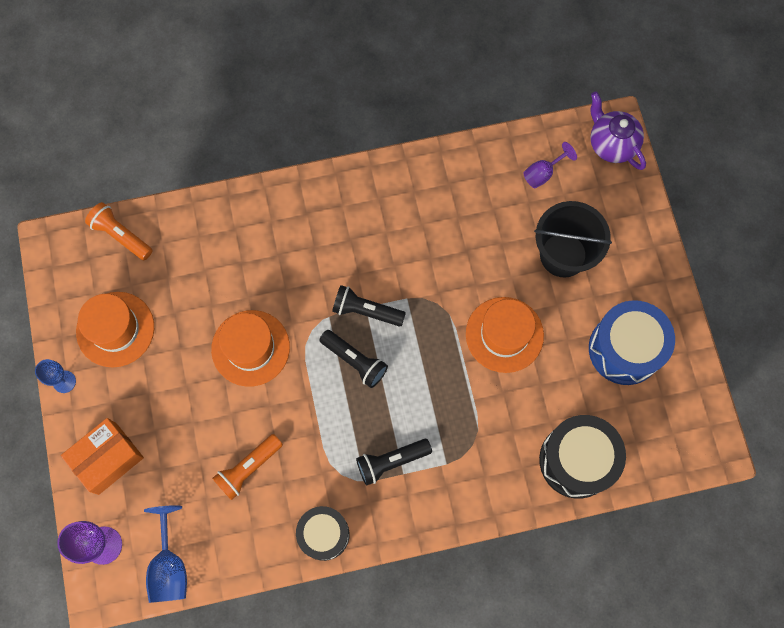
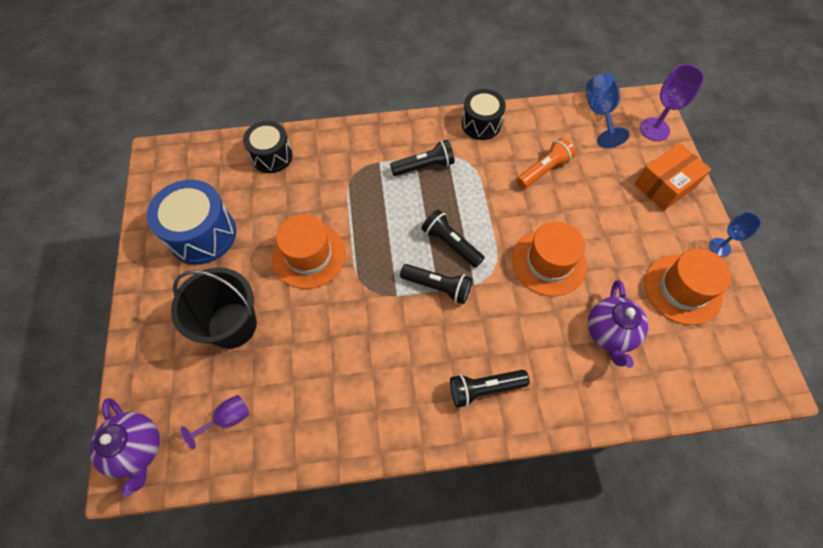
camera: 175 degrees left, 10 degrees down
orange flashlight [85,202,153,260] -> none
black drum [539,415,626,499] -> black drum [243,121,293,173], size x0.66
none -> black flashlight [450,370,529,408]
none -> purple teapot [588,280,648,368]

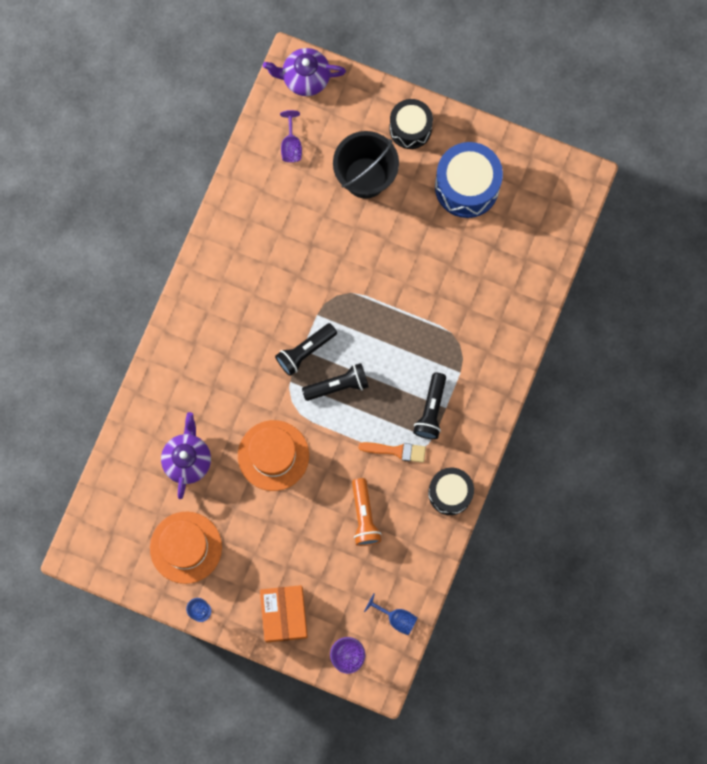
camera: 120 degrees right, 15 degrees up
black drum [243,121,293,173] -> black drum moved to [389,99,433,149]
orange hat [272,214,346,289] -> none
black flashlight [450,370,529,408] -> none
blue goblet [586,73,630,148] -> blue goblet [364,593,418,636], size x0.64
purple teapot [588,280,648,368] -> purple teapot turned 60 degrees clockwise [161,412,211,499]
none -> orange brush [358,442,426,463]

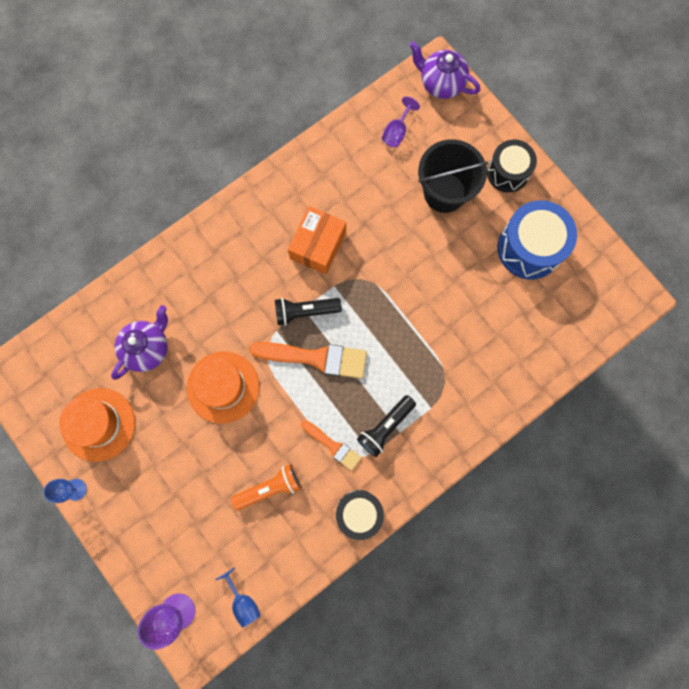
camera: 30 degrees right, 0 degrees up
orange box [260,585,308,642] -> orange box moved to [288,206,346,274]
black flashlight [302,363,369,401] -> orange brush [249,342,367,379]
orange flashlight [352,478,381,546] -> orange flashlight turned 135 degrees counterclockwise [231,464,301,511]

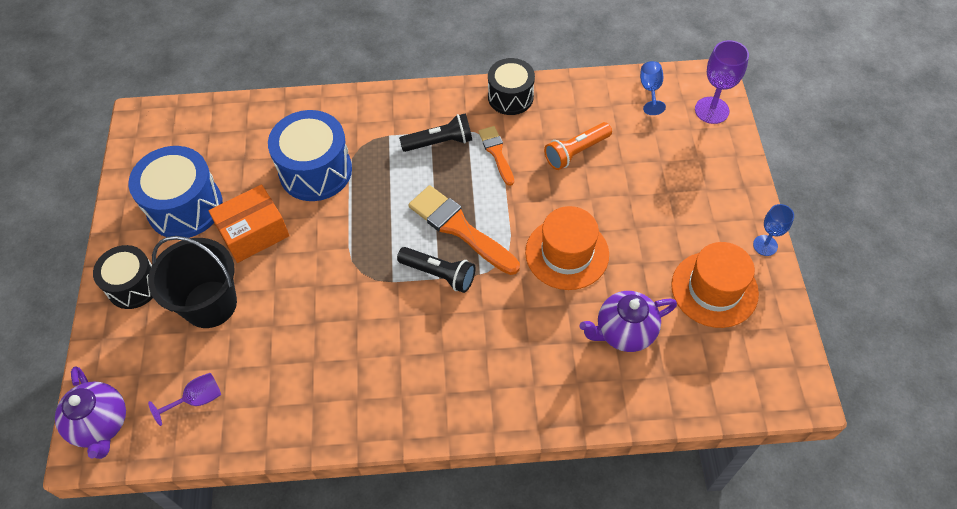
camera: 145 degrees left, 20 degrees down
orange flashlight [231,464,301,511] -> orange flashlight turned 45 degrees counterclockwise [544,122,612,170]
orange box [288,206,346,274] -> orange box moved to [209,184,289,263]
none -> blue drum [268,110,352,201]

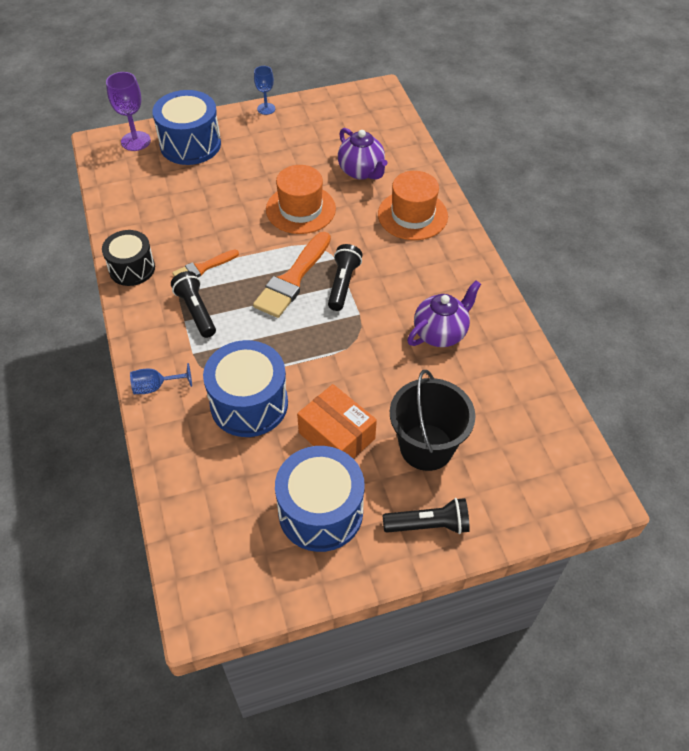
camera: 105 degrees left, 5 degrees down
purple teapot [55,366,126,459] -> purple teapot moved to [407,280,481,347]
black drum [93,245,153,309] -> black flashlight [382,498,470,534]
purple goblet [148,373,221,426] -> none
orange flashlight [544,122,612,170] -> none
blue goblet [640,61,666,115] -> blue goblet moved to [130,363,192,394]
orange hat [671,242,759,328] -> orange hat moved to [378,171,448,240]
none -> blue drum [152,90,221,165]

